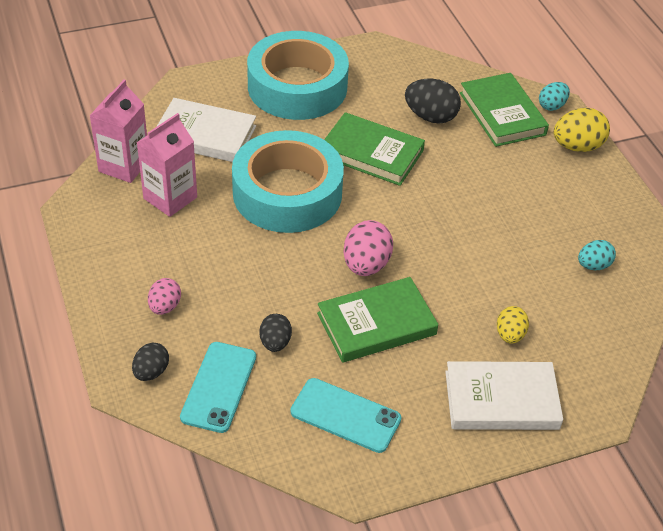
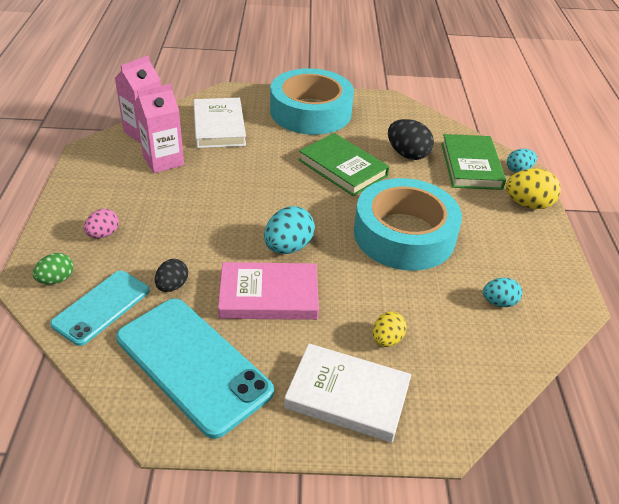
camera: 20 degrees right, 5 degrees down
black egg [132,343,169,381] -> green egg [33,253,73,284]
white book [156,98,256,162] -> white book turned 45 degrees clockwise [193,98,246,148]
turquoise tape [232,130,344,233] -> turquoise tape moved to [354,178,462,271]
turquoise phone [290,378,401,453] -> turquoise phone [116,299,274,439], size x1.63
green book [317,277,438,363] -> pink book [218,262,319,320]
pink egg [344,220,393,276] -> turquoise egg [264,206,315,254]

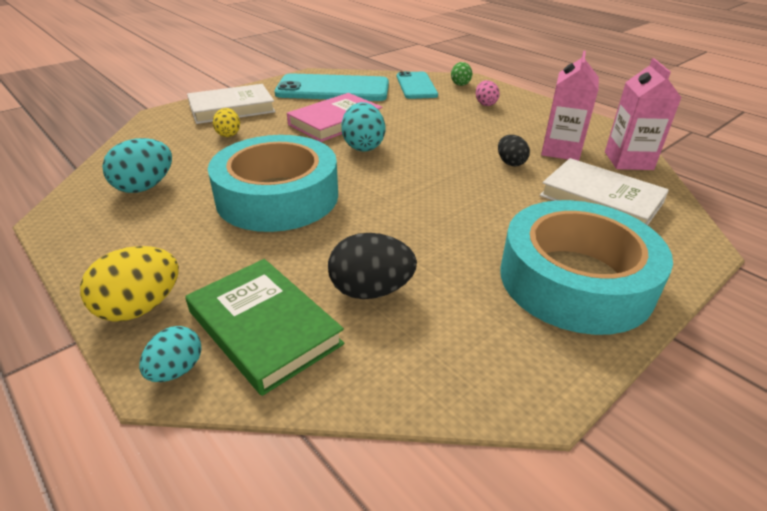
camera: 140 degrees right, 5 degrees down
black egg [155,259,188,292] -> black egg moved to [498,135,530,166]
green book [299,133,389,196] -> none
turquoise egg [483,278,522,307] -> turquoise egg [102,138,172,193], size x1.60

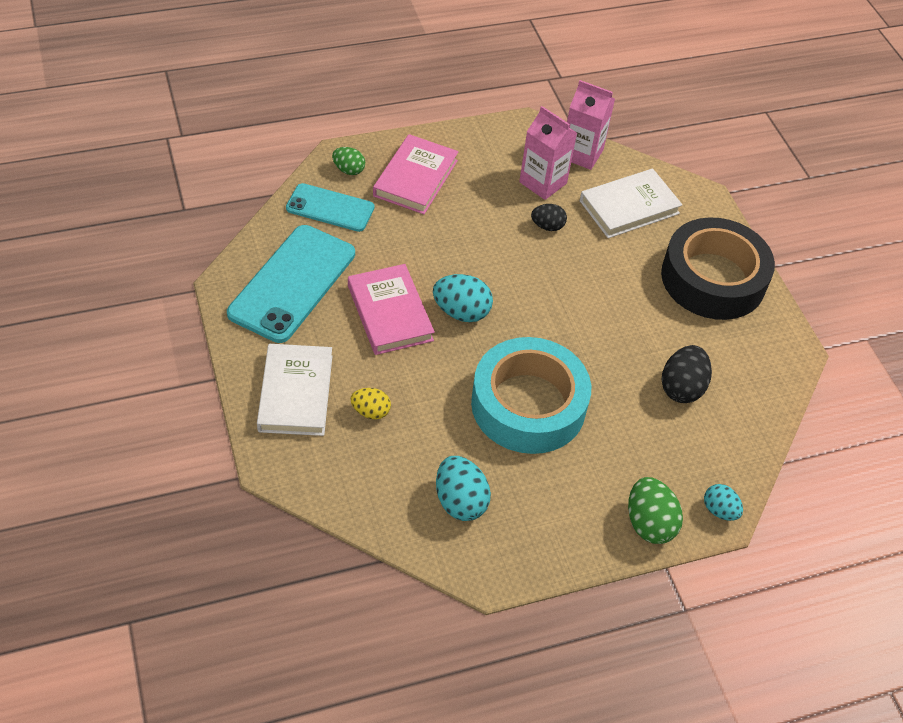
camera: 70 degrees left, 15 degrees up
yellow egg [80,246,179,322] -> green egg [628,477,683,544]
green book [185,259,344,396] -> none
pink egg [476,80,500,106] -> pink book [373,134,458,214]
turquoise tape [500,200,673,335] -> black tape [661,217,775,320]

